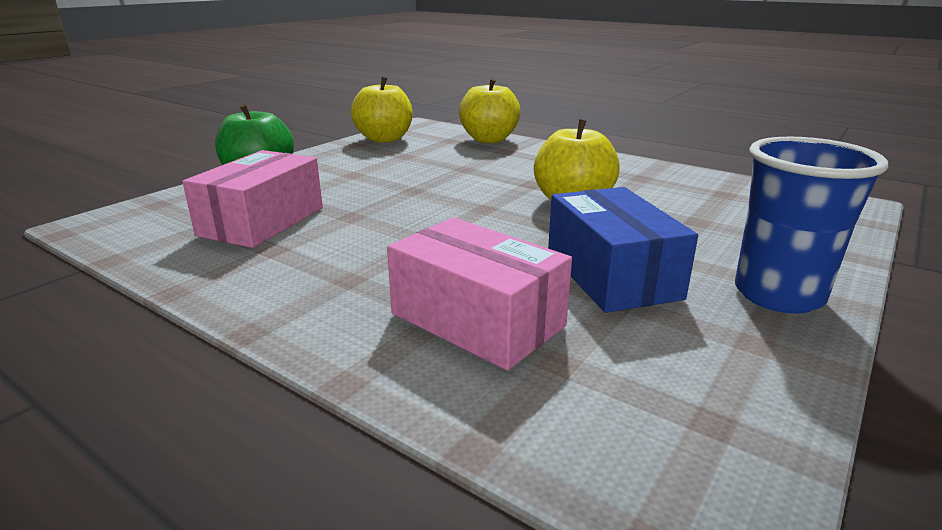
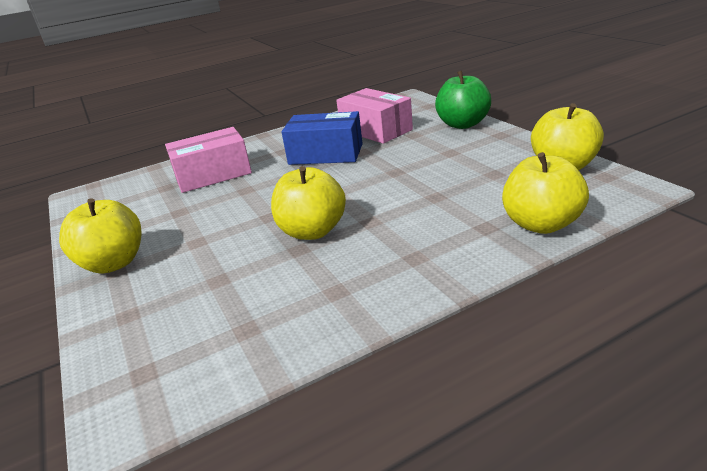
camera: 120 degrees right, 5 degrees up
blue box [548,187,698,313] -> blue box moved to [281,111,363,165]
blue cup [735,137,888,314] -> yellow apple [59,198,142,274]

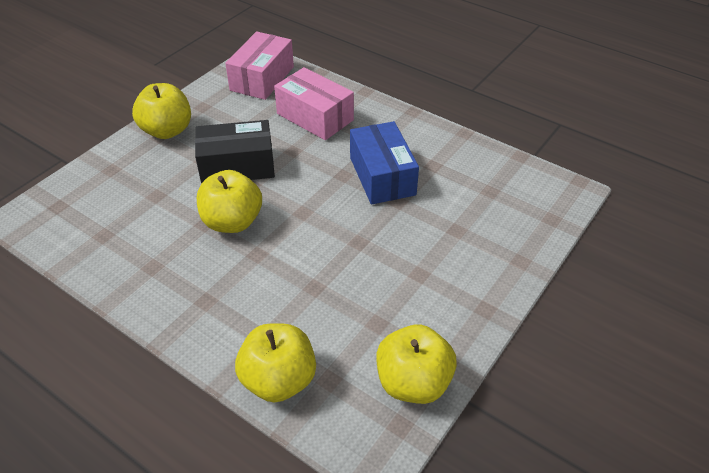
camera: 60 degrees right, 15 degrees up
pink box [336,88,413,144] -> pink box moved to [225,31,294,100]
green apple [435,71,491,129] -> none
none -> black box [195,120,275,184]

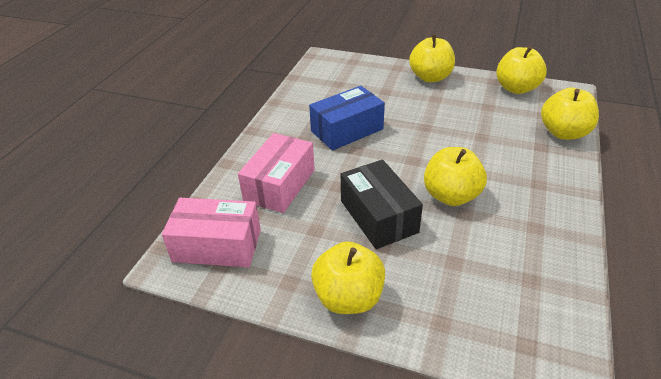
camera: 105 degrees left, 5 degrees down
none -> yellow apple [409,35,455,82]

